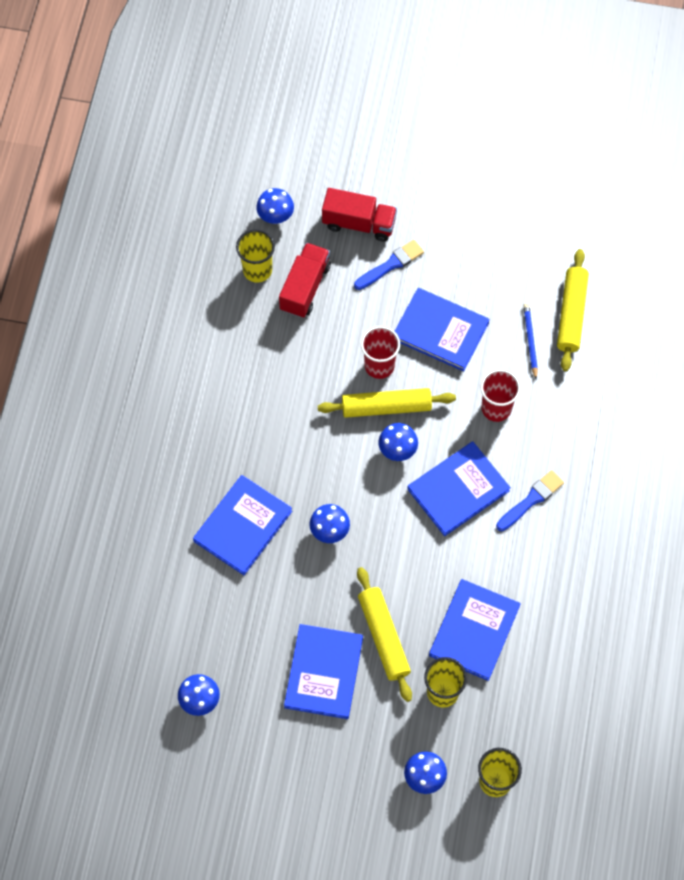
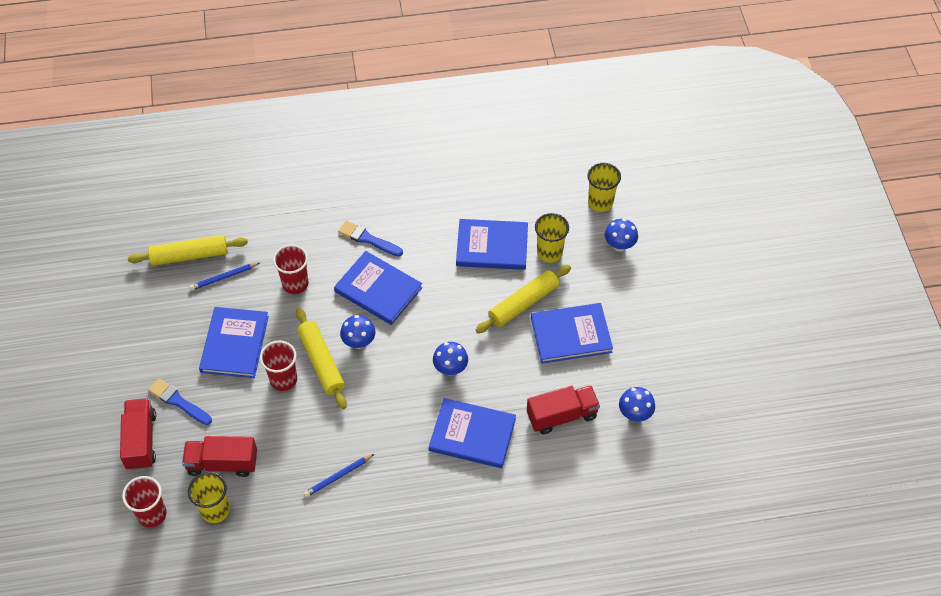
camera: 110 degrees left, 10 degrees down
blue mushroom [256,188,294,224] -> red cup [122,476,167,527]
none -> blue pencil [304,454,374,497]
none -> red truck [527,385,600,434]

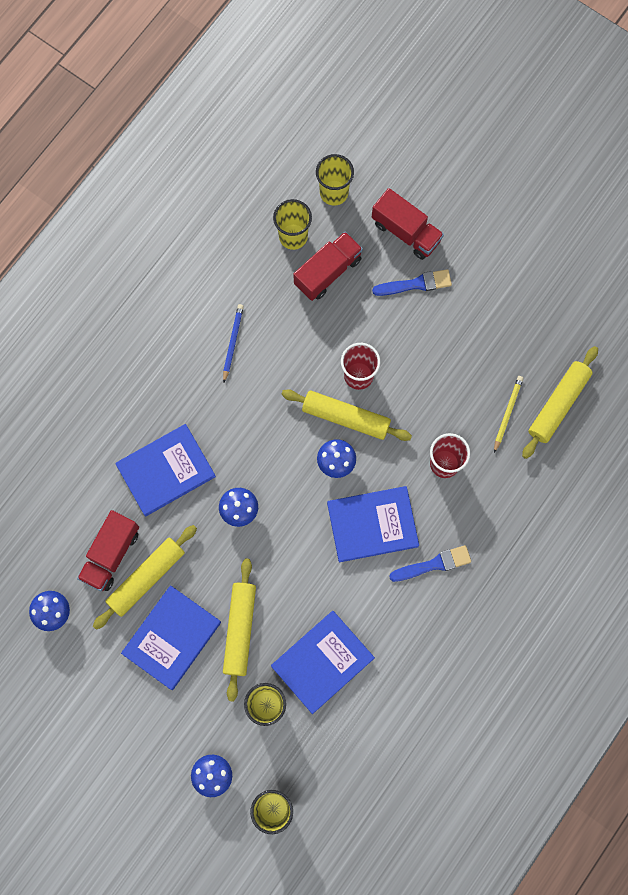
camera: 135 degrees right, 20 degrees up
red cup [122,476,167,527] -> yellow cup [316,154,354,206]
blue pencil [190,262,261,290] -> yellow pencil [494,376,523,453]
blue book [199,307,269,378] -> none
none -> yellow rolling pin [93,525,197,630]

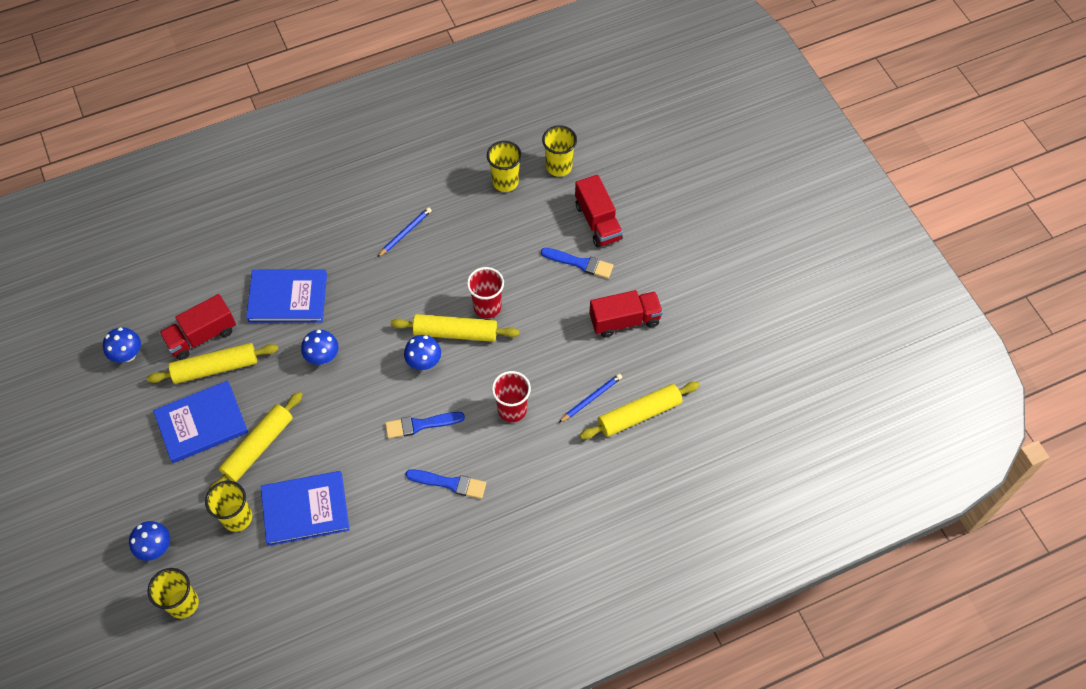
camera: 30 degrees right, 15 degrees down
yellow rolling pin [281,389,412,441] -> yellow rolling pin turned 45 degrees counterclockwise [391,314,520,342]
red truck [293,232,363,301] -> red truck moved to [589,290,663,338]
blue book [327,486,419,562] -> blue brush [385,412,465,439]
yellow pencil [494,376,523,453] -> blue pencil [559,374,622,423]

